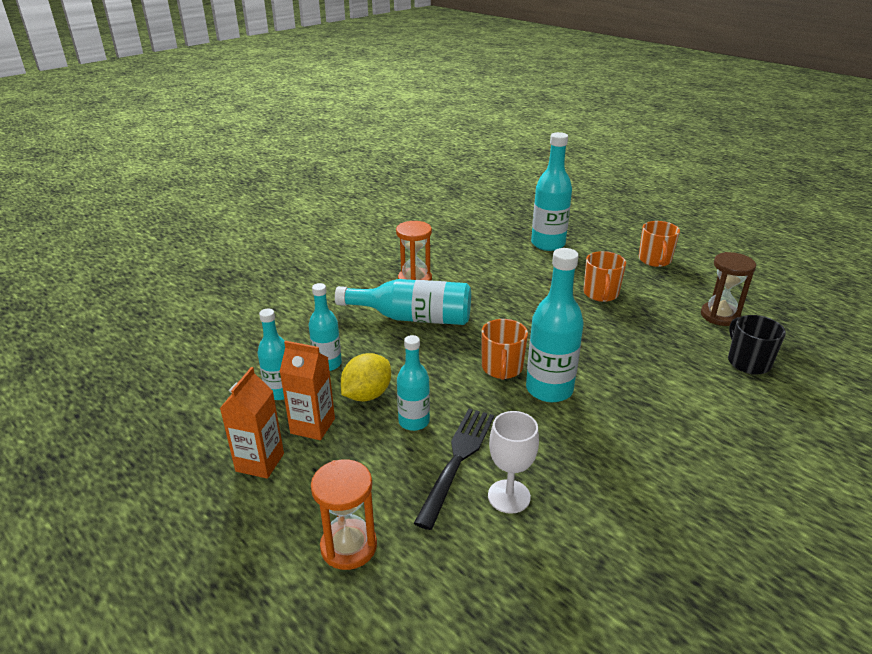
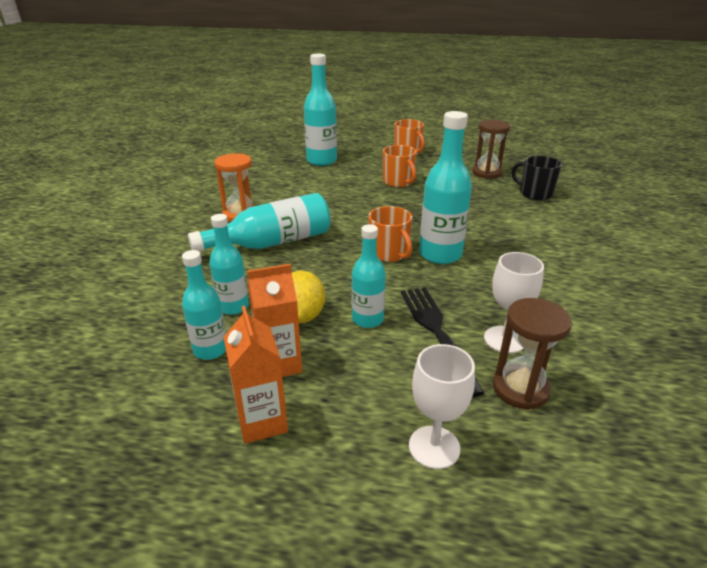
camera: 35 degrees left, 0 degrees up
orange hourglass [311,459,377,570] -> white goblet [409,344,475,469]
none -> brown hourglass [493,298,572,410]

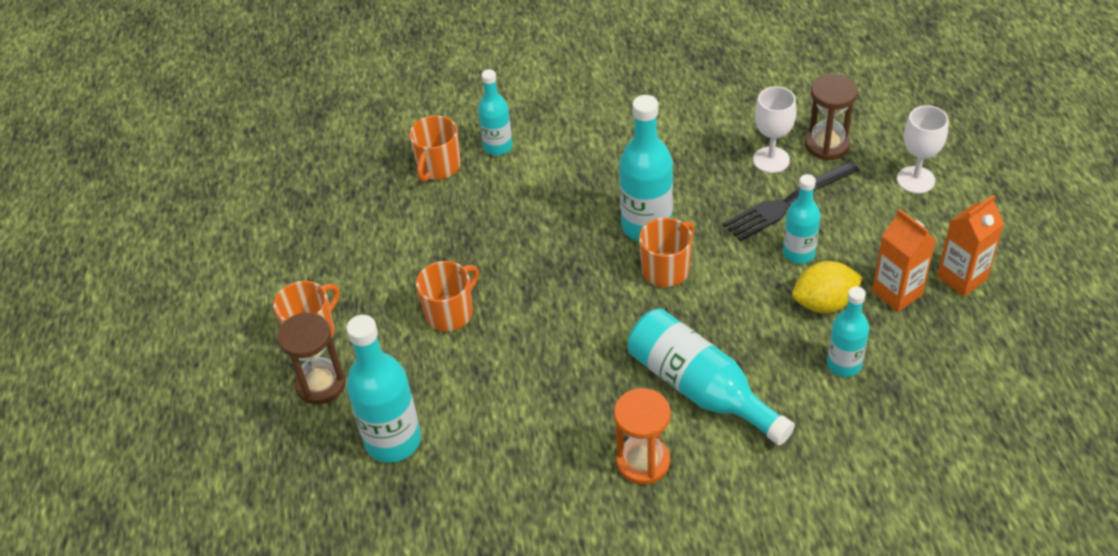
camera: 105 degrees left, 15 degrees up
turquoise bottle [182,250,226,360] -> turquoise bottle moved to [478,69,513,156]
brown hourglass [472,120,510,179] -> brown hourglass moved to [277,312,346,404]
black mug [511,156,562,200] -> orange mug [409,115,461,182]

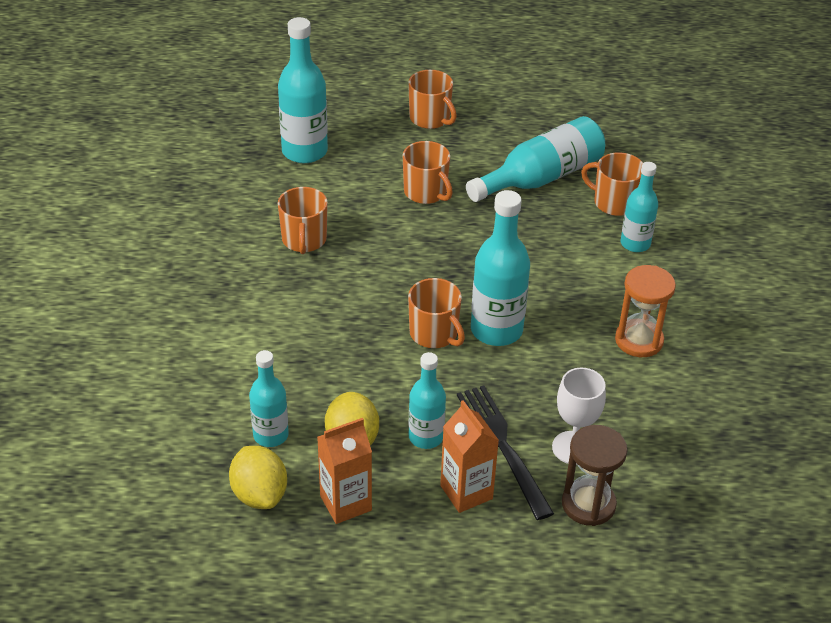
camera: 95 degrees right, 5 degrees down
brown hourglass [277,312,346,404] -> none
orange hourglass [614,388,670,485] -> orange hourglass moved to [615,265,676,357]
turquoise bottle [628,309,795,445] -> turquoise bottle moved to [466,116,605,202]
white goblet [897,105,949,194] -> none
orange carton [937,195,1004,297] -> orange carton moved to [440,400,499,513]
none -> yellow lemon [229,446,287,509]
none -> orange mug [278,187,328,254]

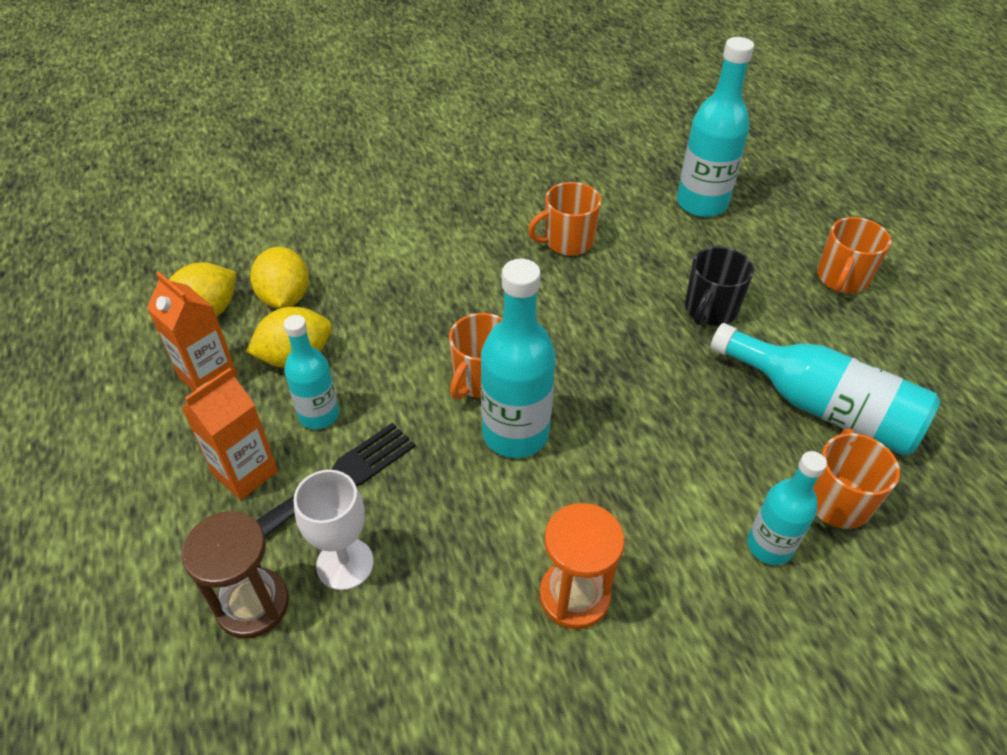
camera: 70 degrees right, 5 degrees up
turquoise bottle [249,350,289,447] -> yellow lemon [250,247,309,308]
orange mug [403,141,453,204] -> black mug [685,247,754,326]

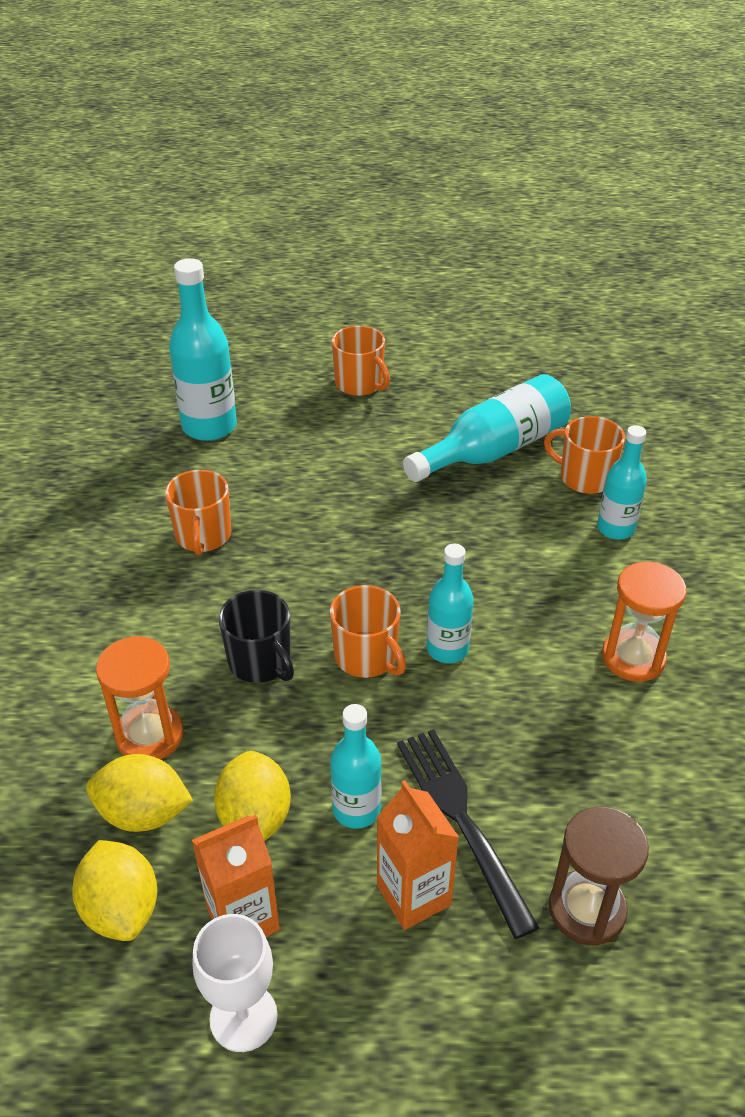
camera: 70 degrees left, 5 degrees down
white goblet [294,470,374,590] -> white goblet moved to [192,914,278,1052]
turquoise bottle [481,259,556,458] -> turquoise bottle [427,543,474,663], size x0.62
black mug [685,247,754,326] -> black mug moved to [219,590,294,683]
none -> orange hourglass [96,636,183,760]

